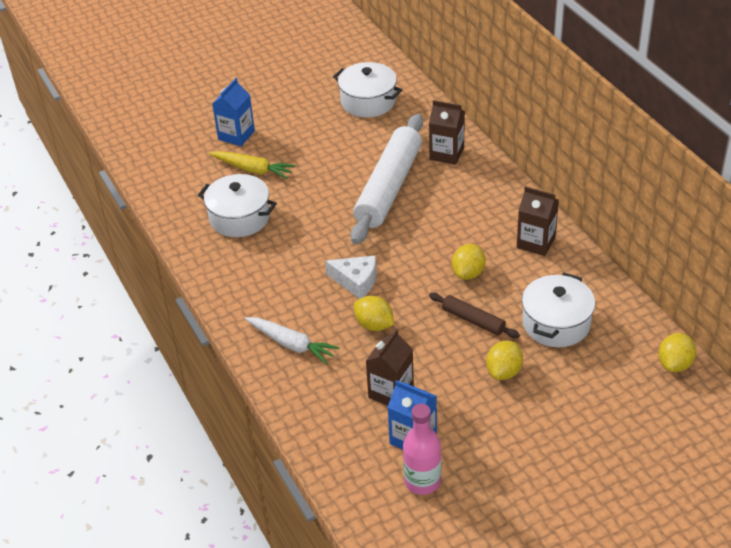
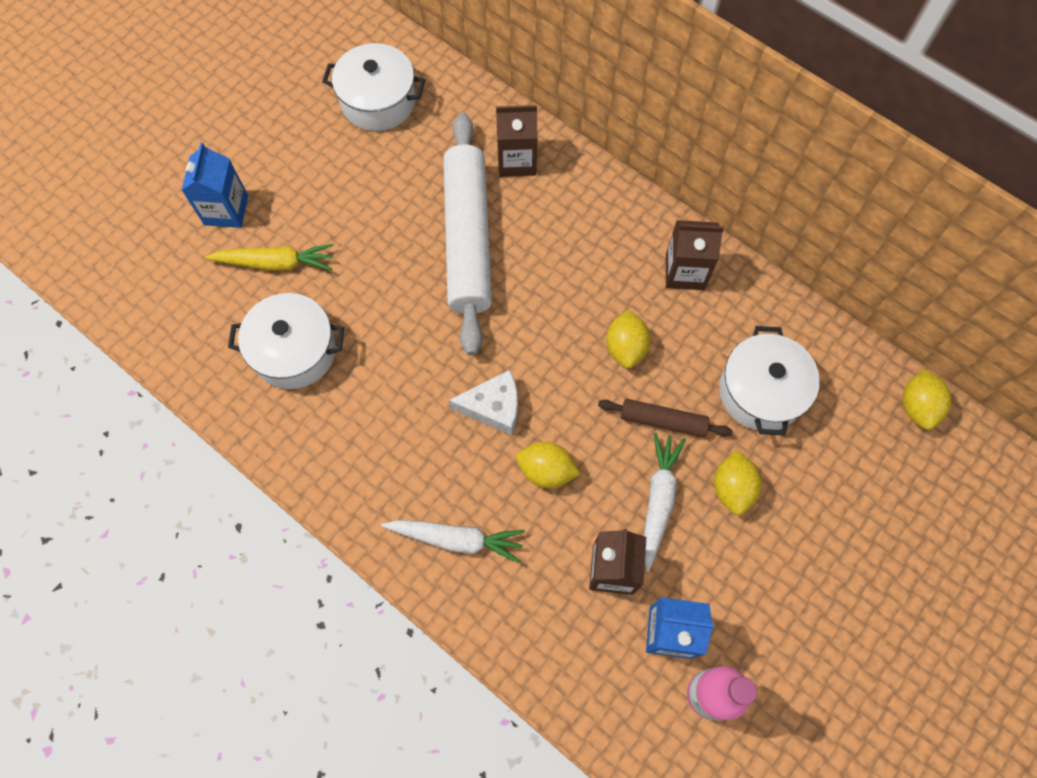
camera: 25 degrees left, 25 degrees up
none -> white carrot [644,432,686,572]

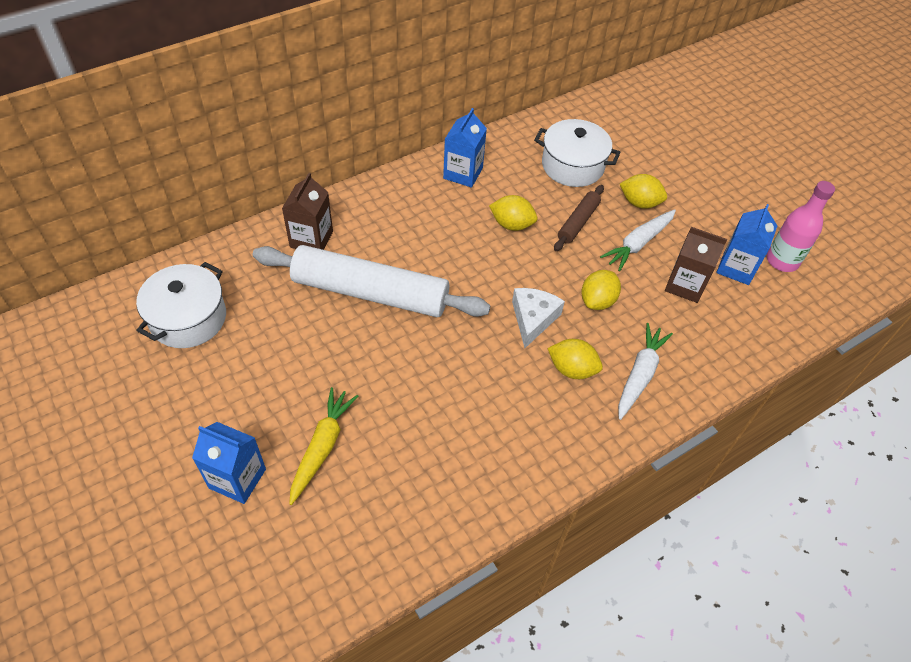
camera: 75 degrees left, 15 degrees down
white pot [228,293,344,389] -> none
white carrot [644,432,686,572] -> white carrot turned 75 degrees counterclockwise [600,209,676,272]
brown carton [666,220,724,290] -> blue carton [443,108,487,188]
yellow lemon [902,369,952,430] -> yellow lemon moved to [547,339,603,379]

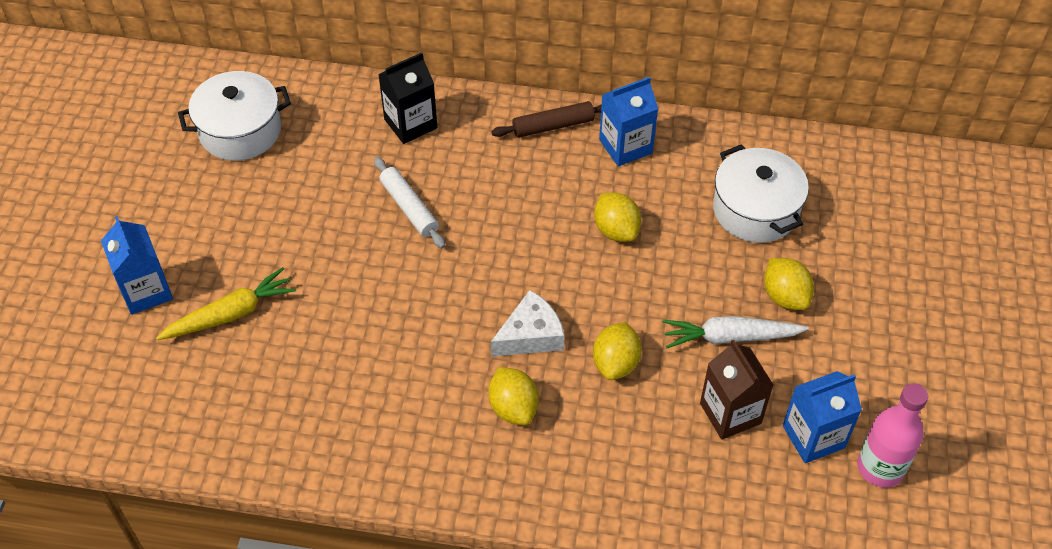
camera: 45 degrees right, 0 degrees up
white rolling pin [253,245,490,317] -> white rolling pin [374,157,445,248], size x0.47
brown carton [282,173,333,250] -> black carton [378,52,437,144]
brown rolling pin [554,185,604,251] -> brown rolling pin moved to [491,101,602,138]
yellow lemon [581,270,621,310] -> yellow lemon turned 60 degrees counterclockwise [593,322,641,380]
white carrot [618,323,673,420] -> none

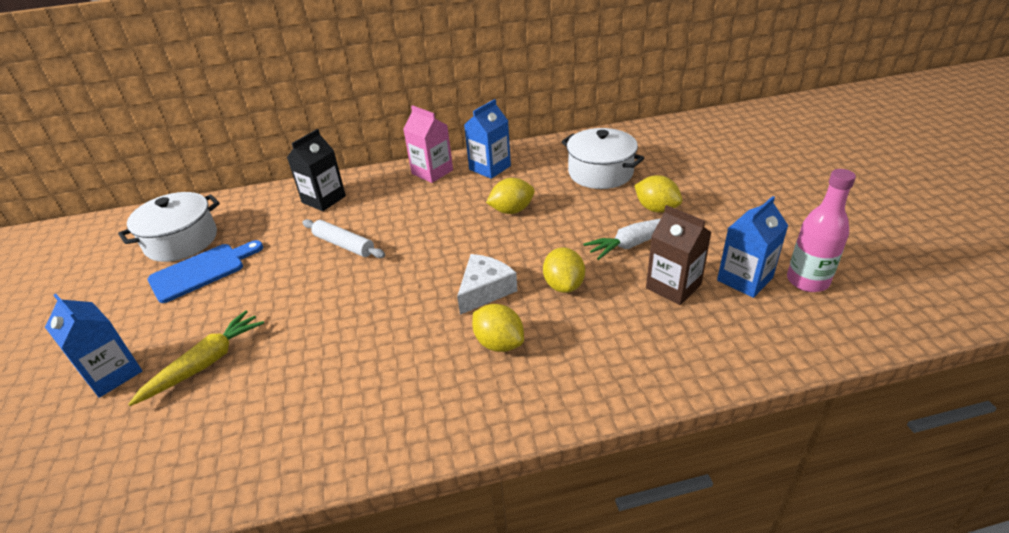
camera: 20 degrees left, 15 degrees down
brown rolling pin [491,101,602,138] -> pink carton [403,105,453,183]
yellow lemon [594,192,641,242] -> yellow lemon turned 60 degrees counterclockwise [486,178,535,214]
none -> blue cutting board [148,240,263,303]

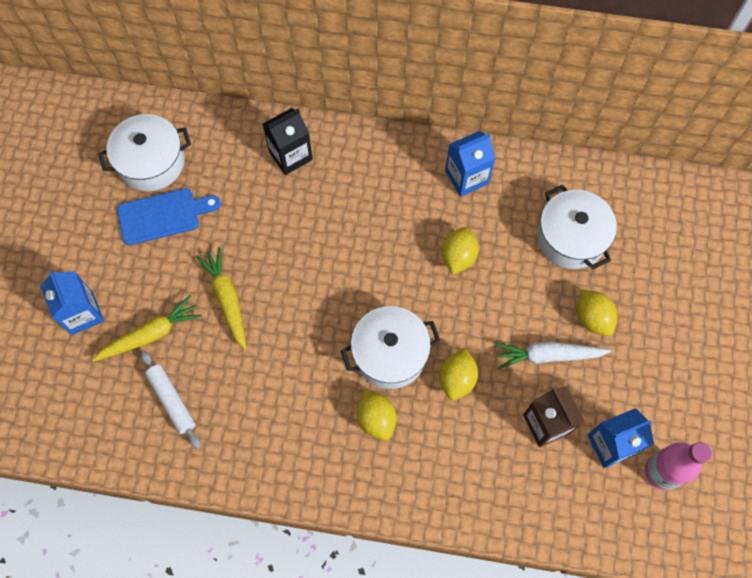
camera: 20 degrees right, 30 degrees up
white rolling pin [302,219,385,258] -> white rolling pin moved to [141,351,200,449]
pink carton [403,105,453,183] -> none
white cheese [457,254,517,315] -> white pot [341,306,440,389]
yellow lemon [486,178,535,214] -> yellow lemon turned 75 degrees counterclockwise [442,227,479,274]
none -> yellow carrot [196,247,247,350]

